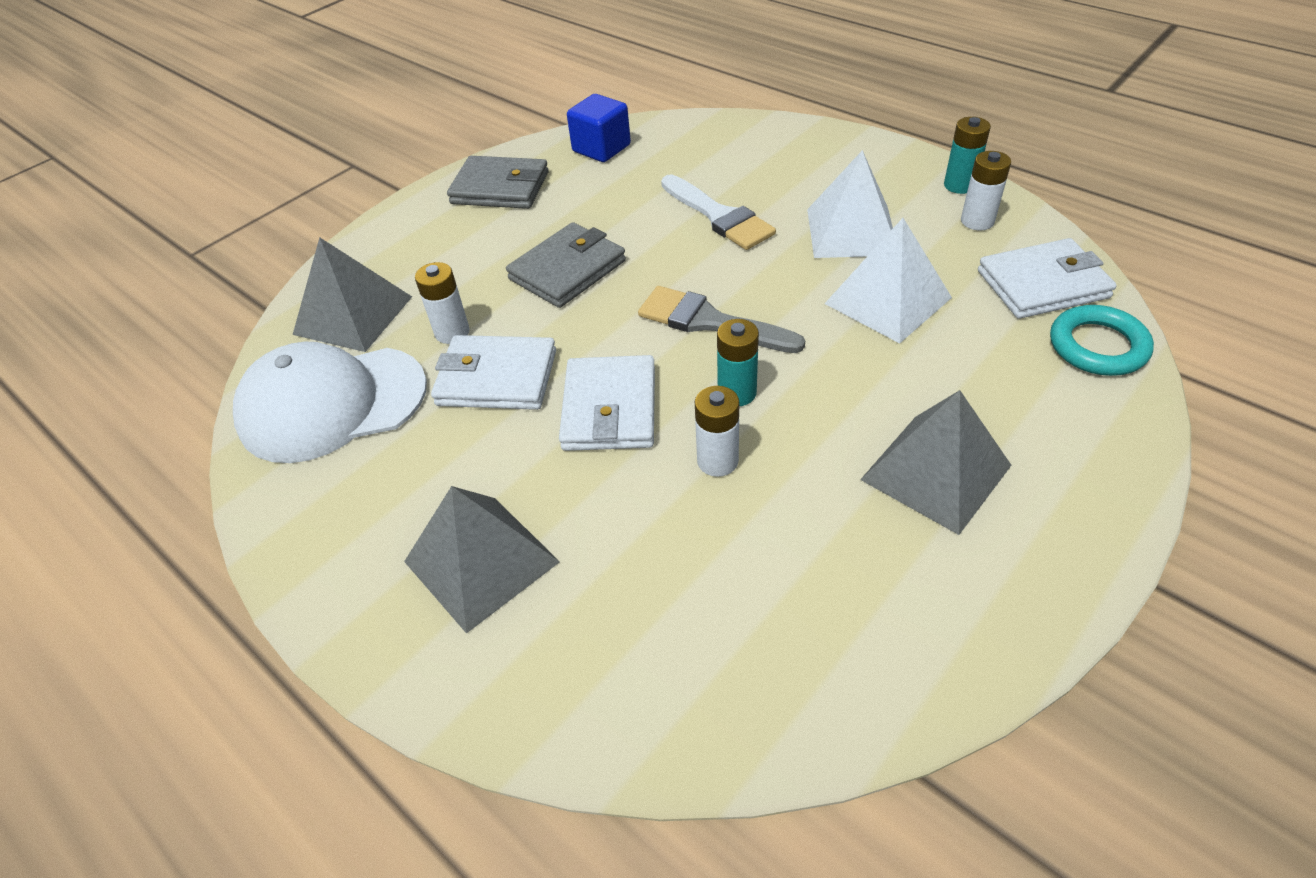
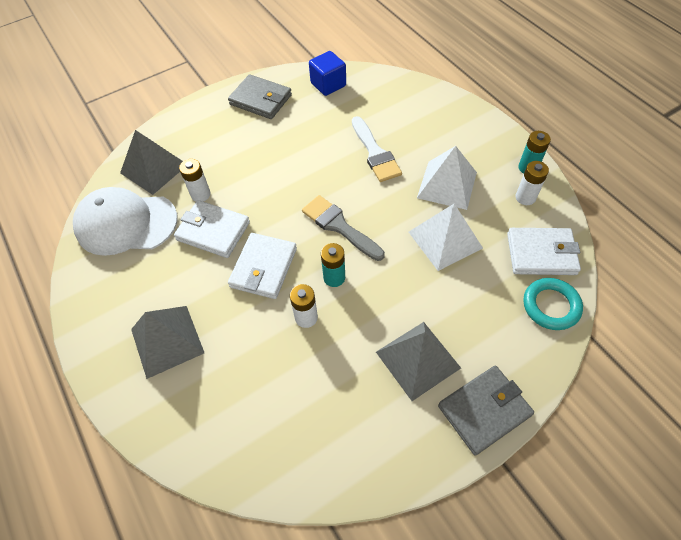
camera: 15 degrees right, 10 degrees up
grey wallet [506,222,626,308] -> grey wallet moved to [438,366,534,455]

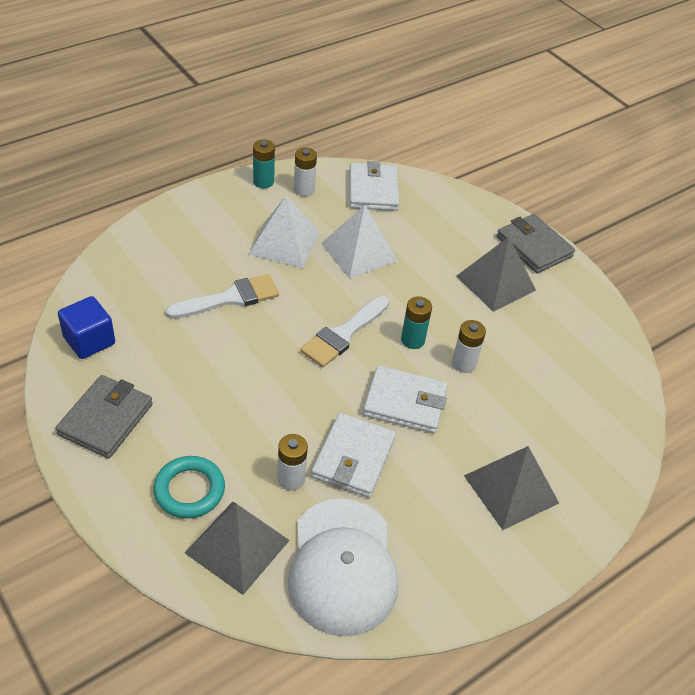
camera: 100 degrees left, 10 degrees down
grey brush [302,195,385,261] -> white brush [300,296,389,367]
turquoise ring [523,278,583,330] -> turquoise ring moved to [153,456,225,519]

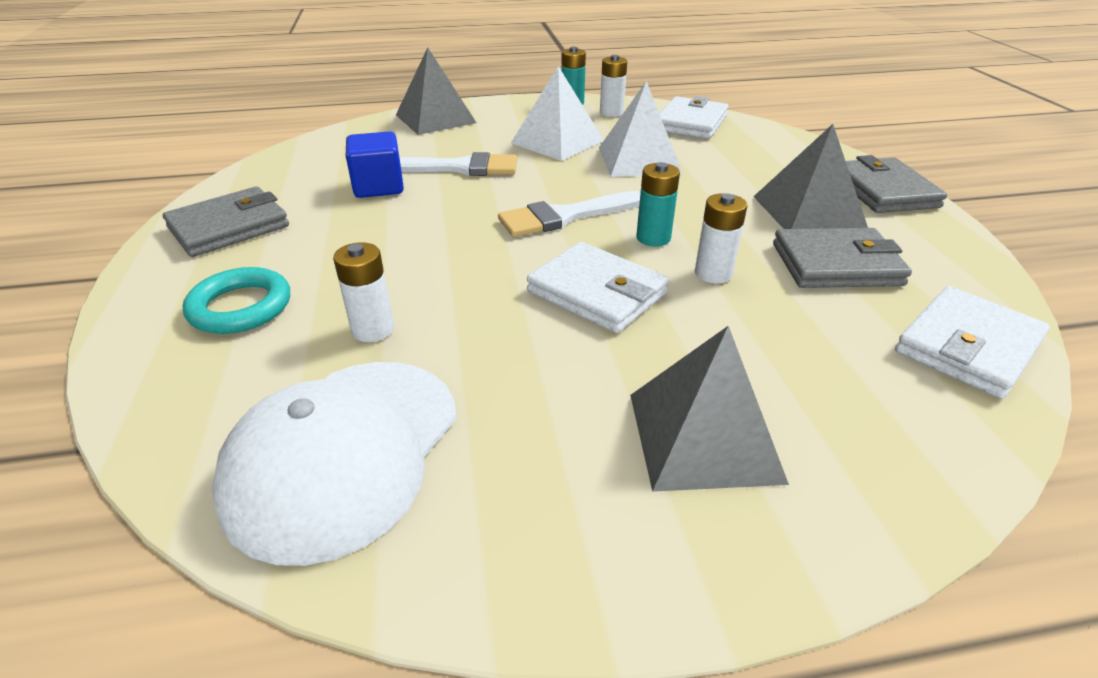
camera: 30 degrees right, 10 degrees down
blue cube [58,296,115,359] -> blue cube moved to [346,131,404,198]
grey pyramid [185,502,290,595] -> grey pyramid moved to [396,48,477,135]
white wallet [311,413,396,498] -> white wallet moved to [895,286,1050,399]
none -> grey wallet [773,228,912,288]

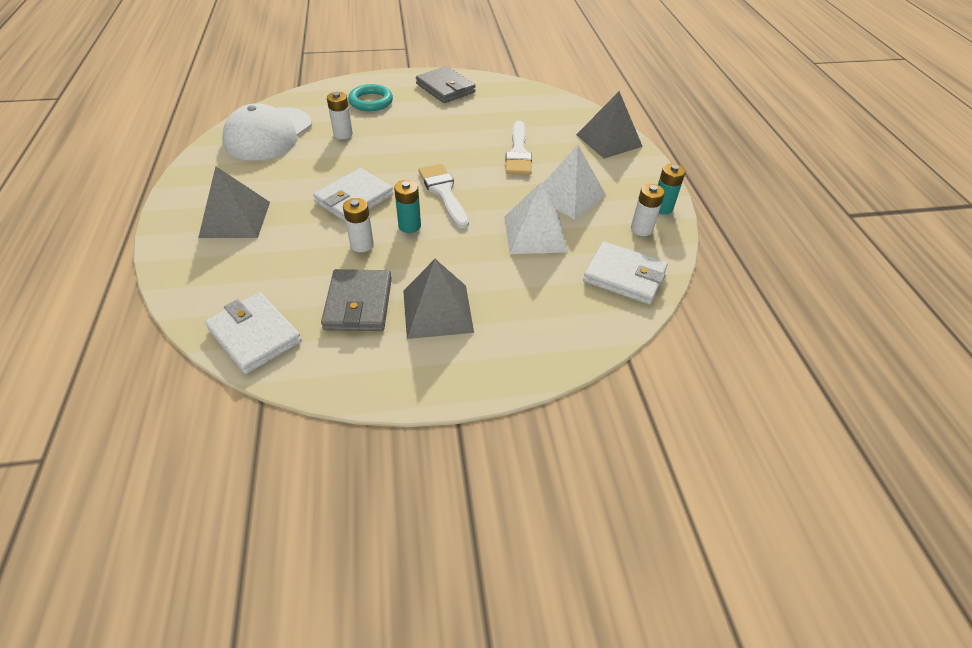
camera: 90 degrees right, 10 degrees up
white cap [212,362,457,566] -> white cap turned 90 degrees counterclockwise [222,103,312,160]
blue cube [346,131,404,198] -> none
grey wallet [846,155,947,213] -> none

